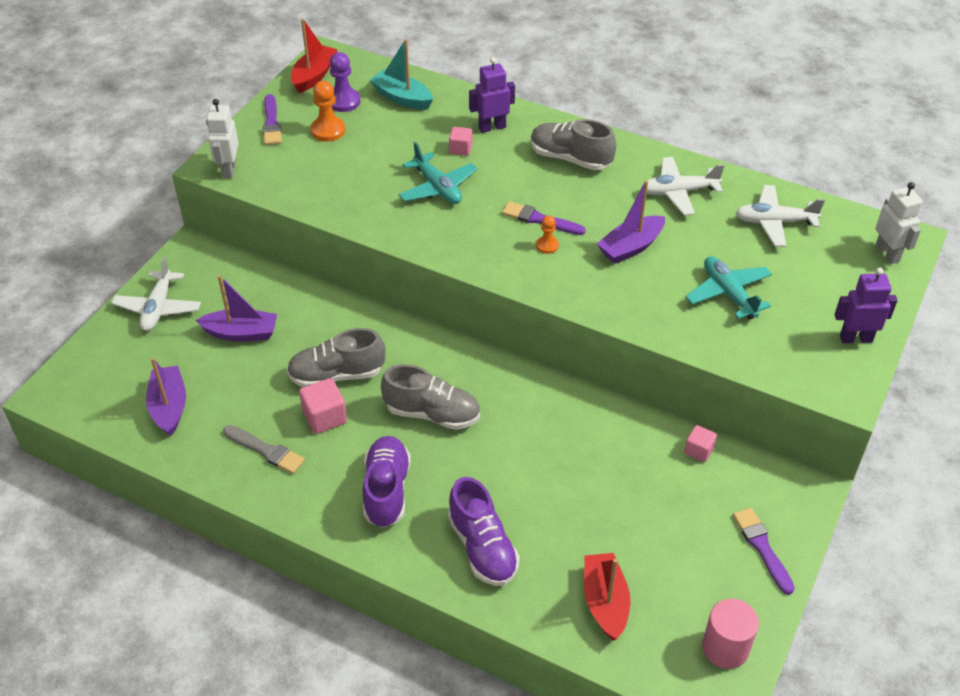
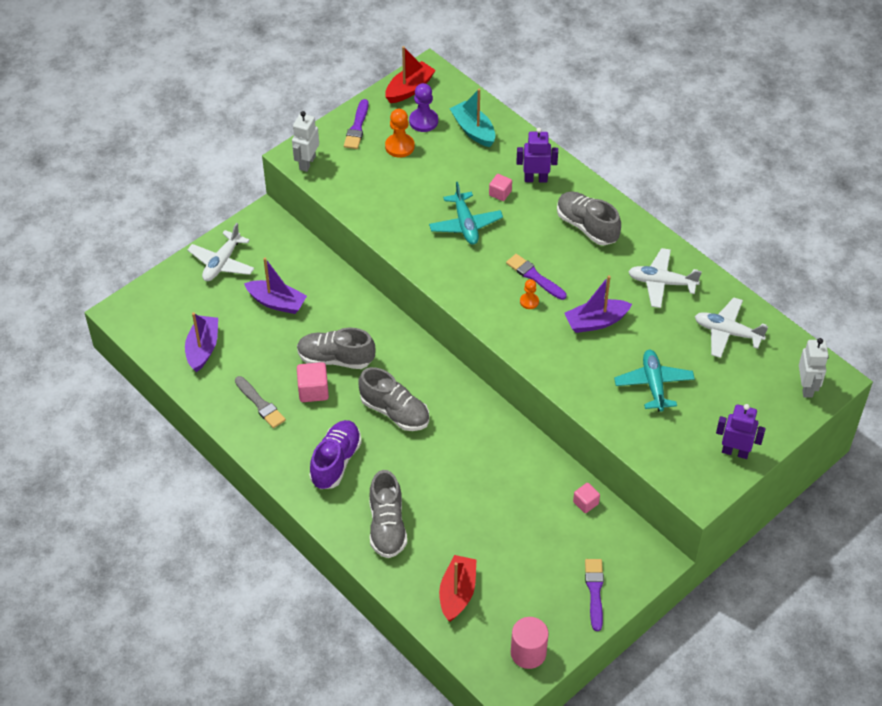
camera: 20 degrees right, 5 degrees up
purple shoe [448,477,520,586] -> grey shoe [369,470,407,558]

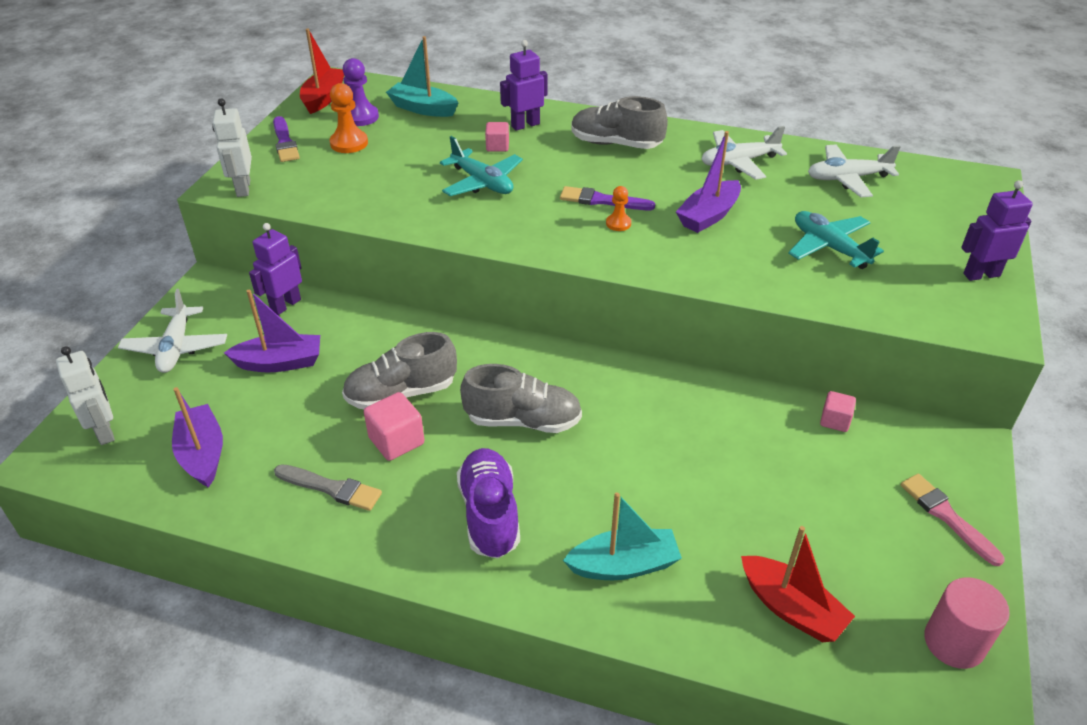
camera: 30 degrees left, 10 degrees down
grey shoe [369,470,407,558] -> turquoise boat [563,493,682,580]
red boat [439,555,476,622] -> red boat turned 150 degrees clockwise [741,526,855,642]
purple brush [585,559,604,631] -> pink brush [901,474,1004,566]
white robot [799,338,829,398] -> white robot moved to [56,346,115,445]
none -> purple robot [249,223,302,315]

